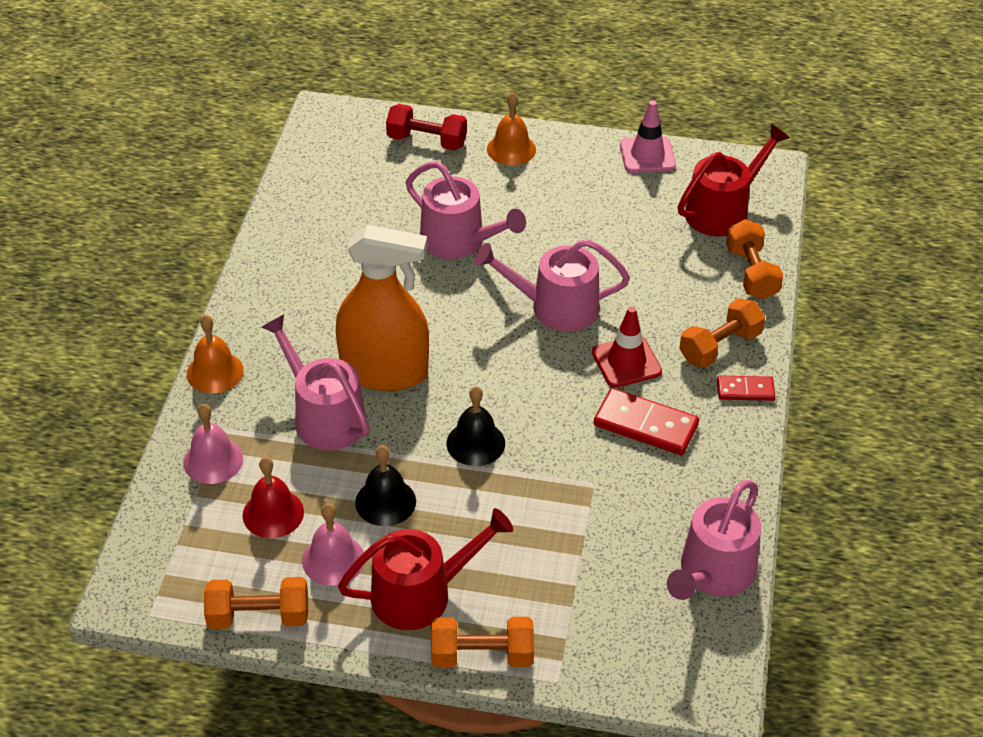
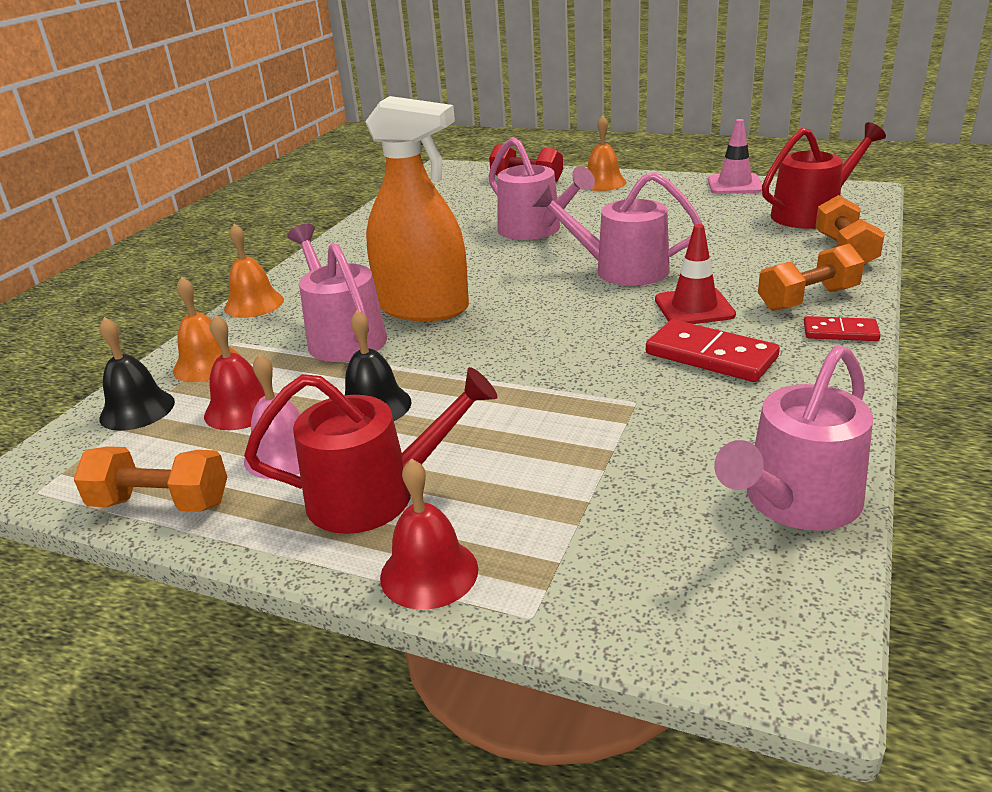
camera: 15 degrees right, 15 degrees down
pink bell [183,404,243,484] -> orange bell [173,276,241,382]
orange dumbbell [431,617,534,668] -> red bell [380,459,478,610]
black bell [446,386,505,466] -> black bell moved to [99,317,175,431]

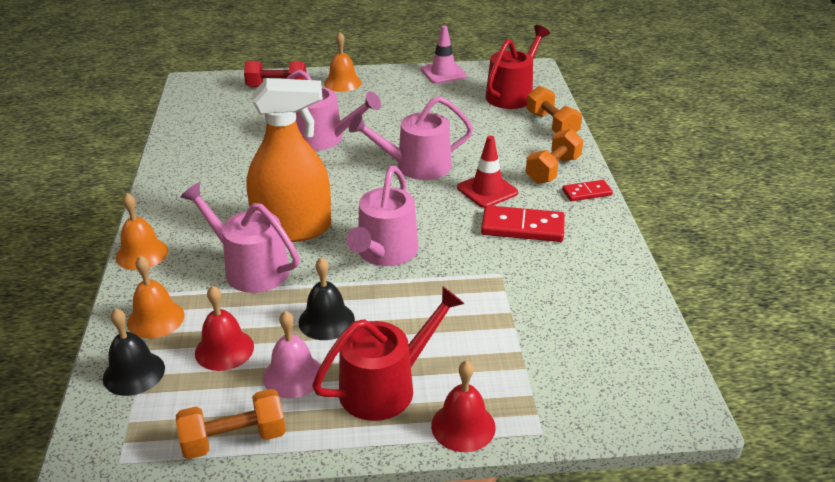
camera: 30 degrees left, 5 degrees up
pink watering can [714,345,873,531] -> pink watering can moved to [346,166,418,266]

